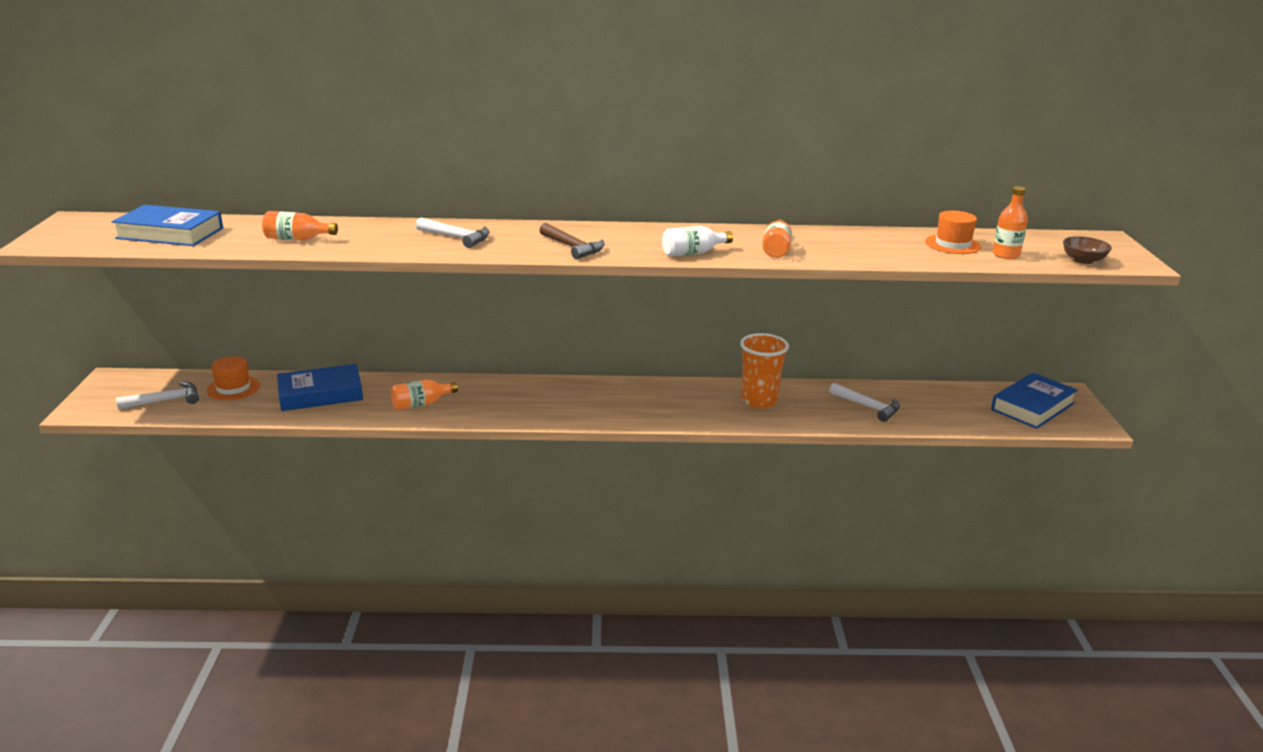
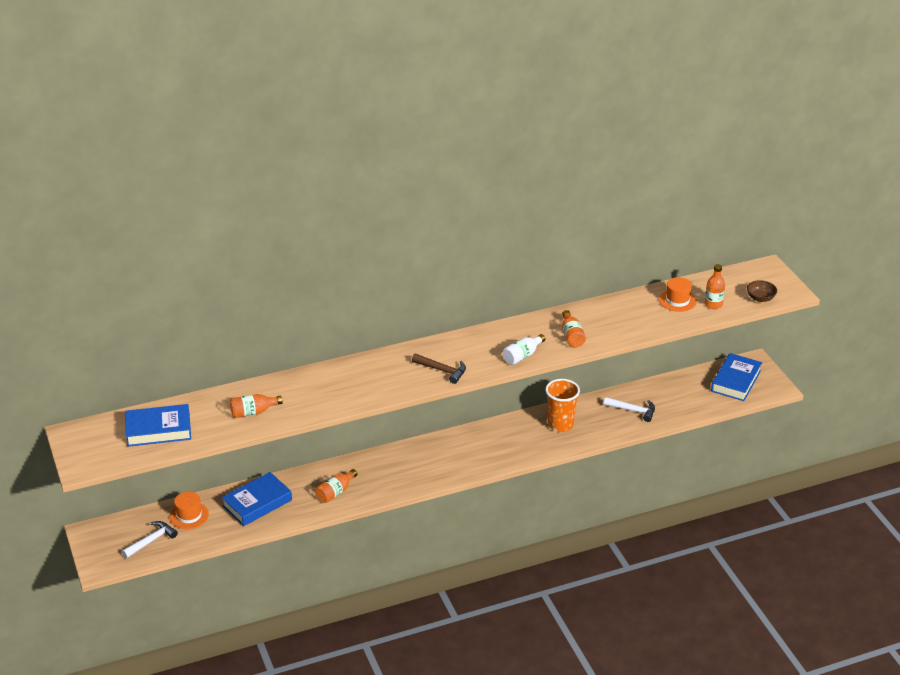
camera: 20 degrees left, 10 degrees up
white hammer [416,218,490,248] -> none

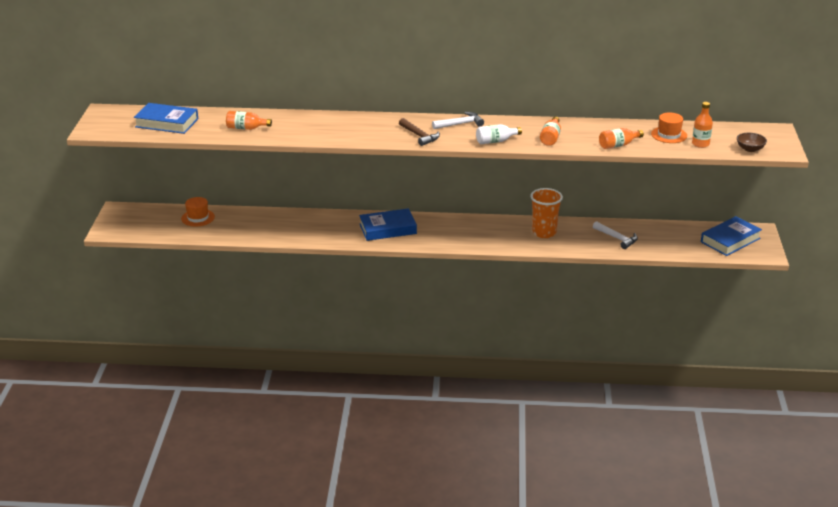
camera: 25 degrees right, 5 degrees down
white hammer [122,521,178,558] -> white hammer moved to [432,112,484,129]
blue book [222,472,292,526] -> blue book moved to [359,208,417,241]
orange bottle [316,469,358,503] -> orange bottle moved to [599,128,644,149]

